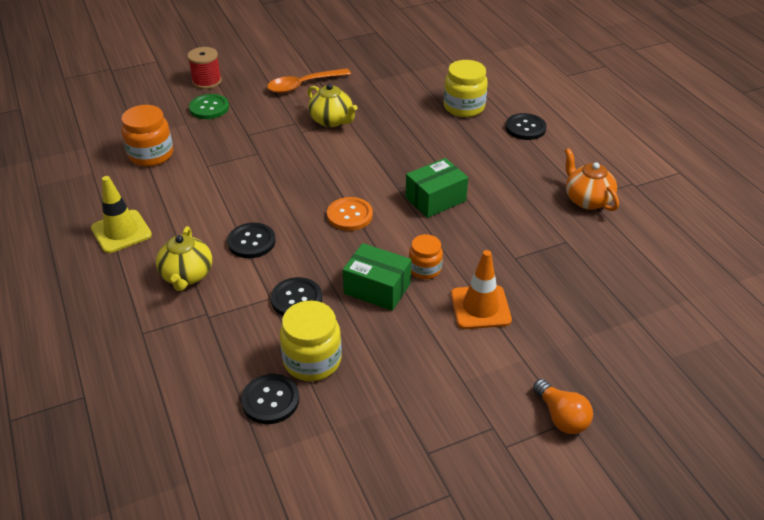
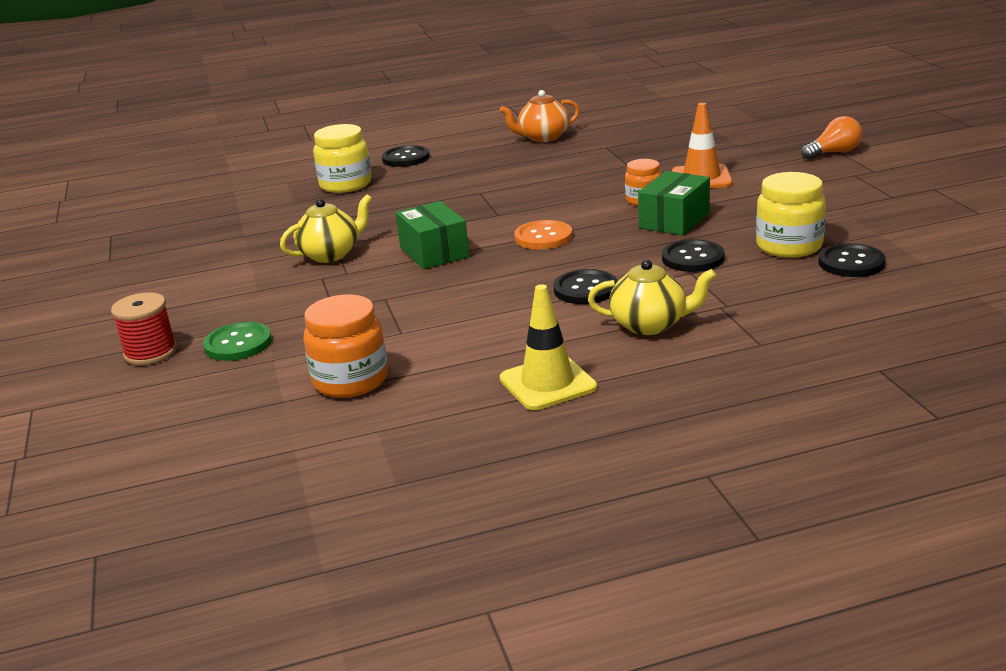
camera: 80 degrees left, 15 degrees down
orange spoon [267,68,351,93] -> none
green box [406,158,468,218] -> green box moved to [396,201,469,269]

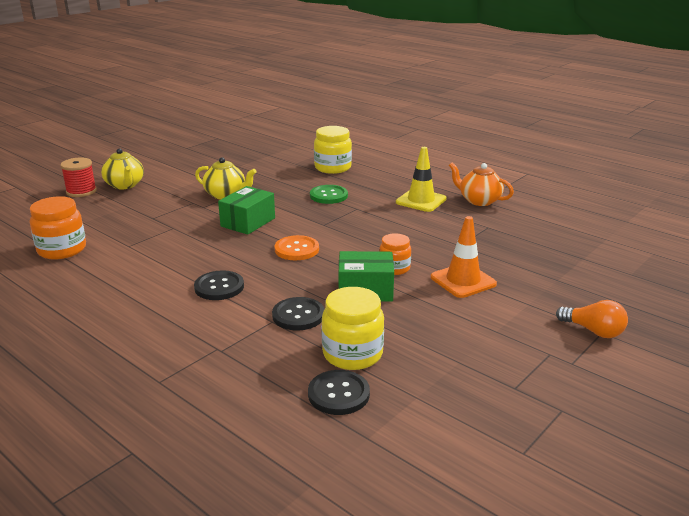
camera: 55 degrees right, 0 degrees up
green button [203,322,272,361] -> green button moved to [310,185,348,204]
black button [382,145,430,167] -> none
yellow traffic cone [500,284,597,410] -> yellow traffic cone moved to [396,147,447,212]
yellow teapot [588,259,716,335] -> yellow teapot moved to [101,148,144,189]

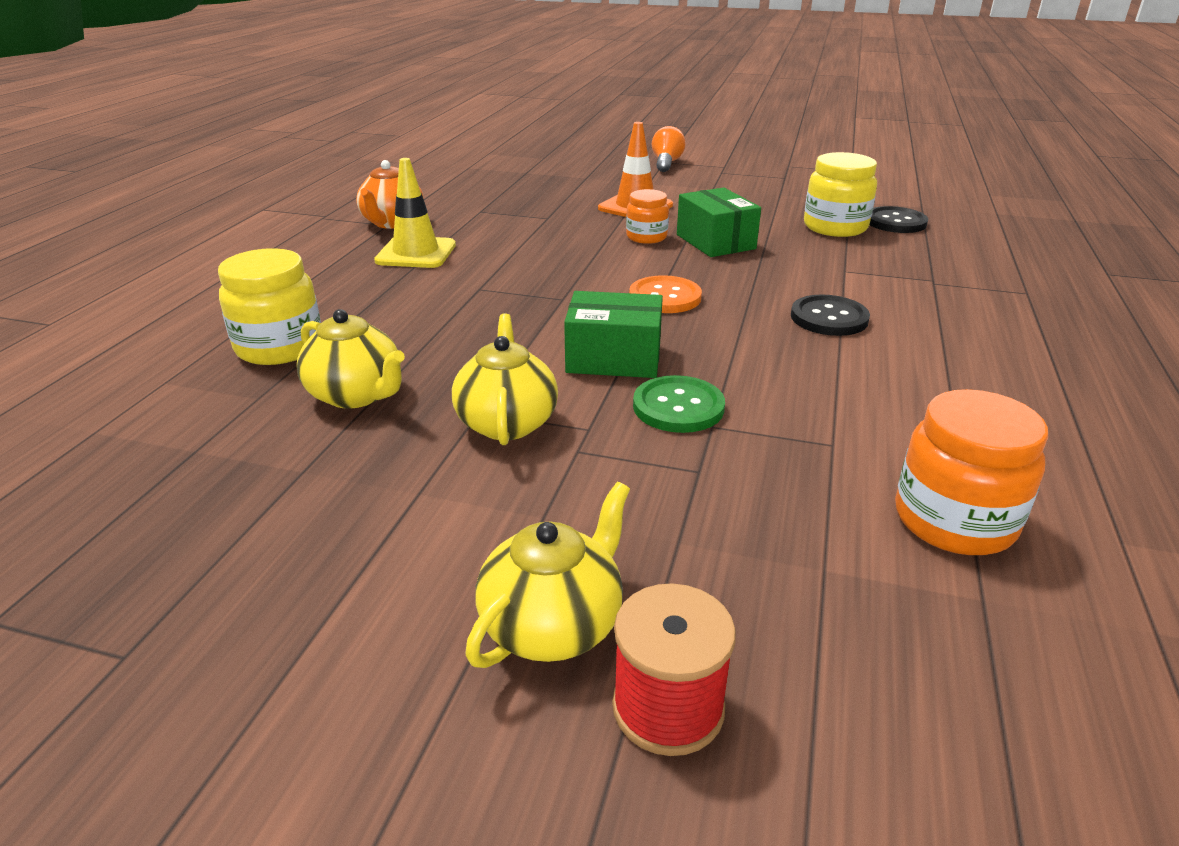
camera: 115 degrees left, 5 degrees up
black button [272,297,324,330] -> none
green button [310,185,348,204] -> green button moved to [633,375,725,433]
none -> yellow teapot [297,309,405,409]

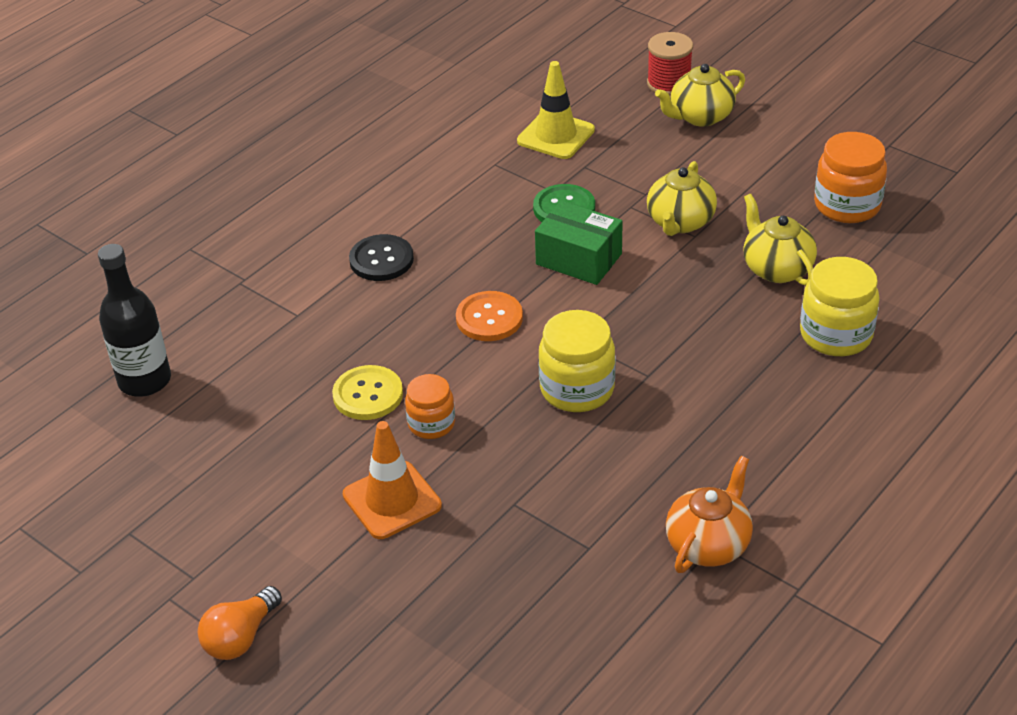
camera: 155 degrees left, 10 degrees up
yellow traffic cone [374,158,456,268] -> yellow traffic cone moved to [517,61,595,159]
green box [677,188,761,257] -> yellow button [332,365,403,420]
yellow jar [804,152,877,237] -> yellow jar moved to [538,310,615,412]
black button [870,206,928,233] -> black bottle [98,244,171,397]
orange jar [895,389,1048,555] -> orange jar moved to [814,132,887,223]

